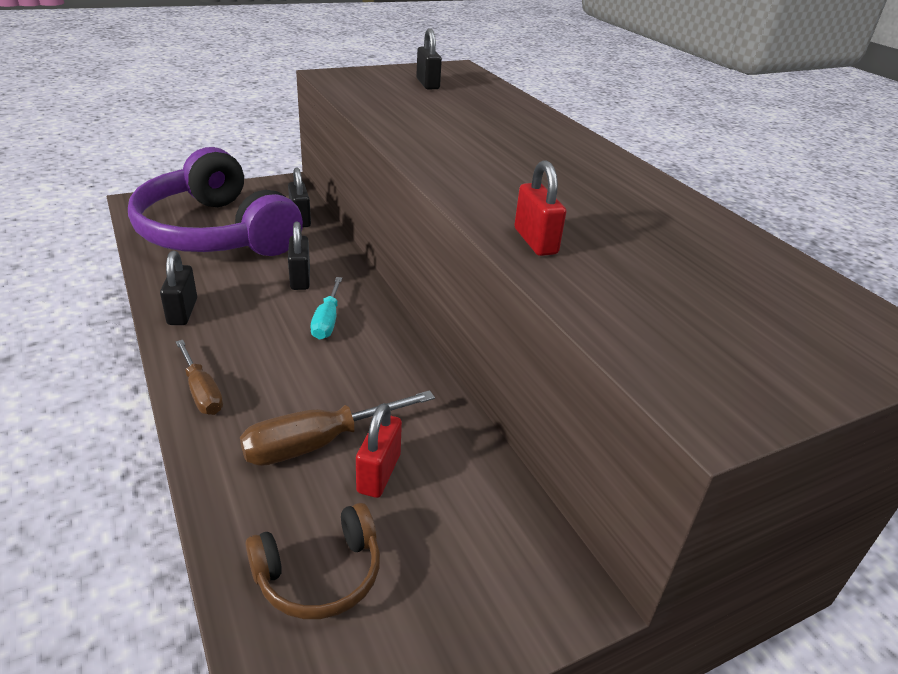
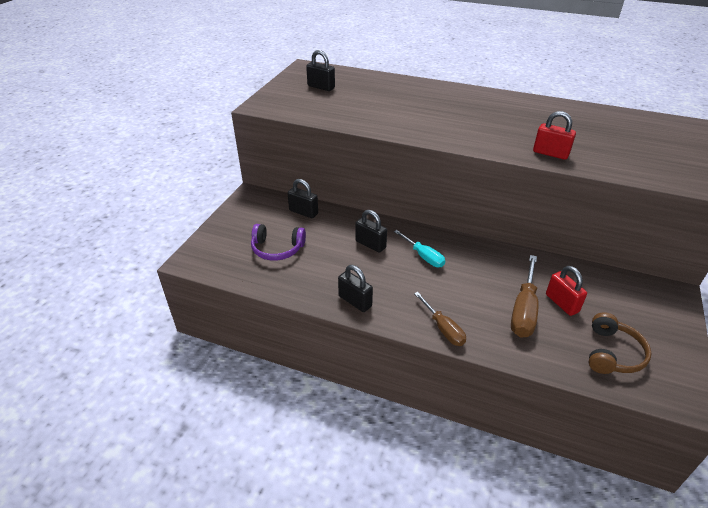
camera: 40 degrees left, 5 degrees up
purple headphones [128,147,303,256] -> purple headphones [251,224,306,261], size x0.44
brown screwdriver [176,340,223,415] -> brown screwdriver turned 45 degrees clockwise [414,292,466,346]

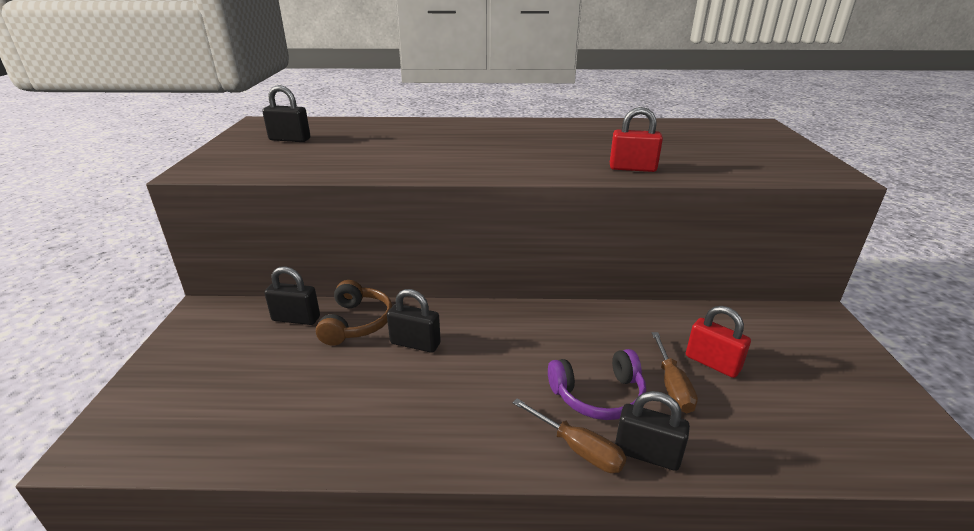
camera: 20 degrees left, 10 degrees down
purple headphones [251,224,306,261] -> purple headphones moved to [548,349,646,420]
black padlock [338,265,373,312] -> black padlock moved to [615,391,690,471]
turquoise screwdriver [394,230,445,267] -> none
brown screwdriver [511,255,539,338] -> brown screwdriver [652,332,698,413], size x0.65
brown headphones [589,312,652,374] -> brown headphones moved to [316,280,392,346]

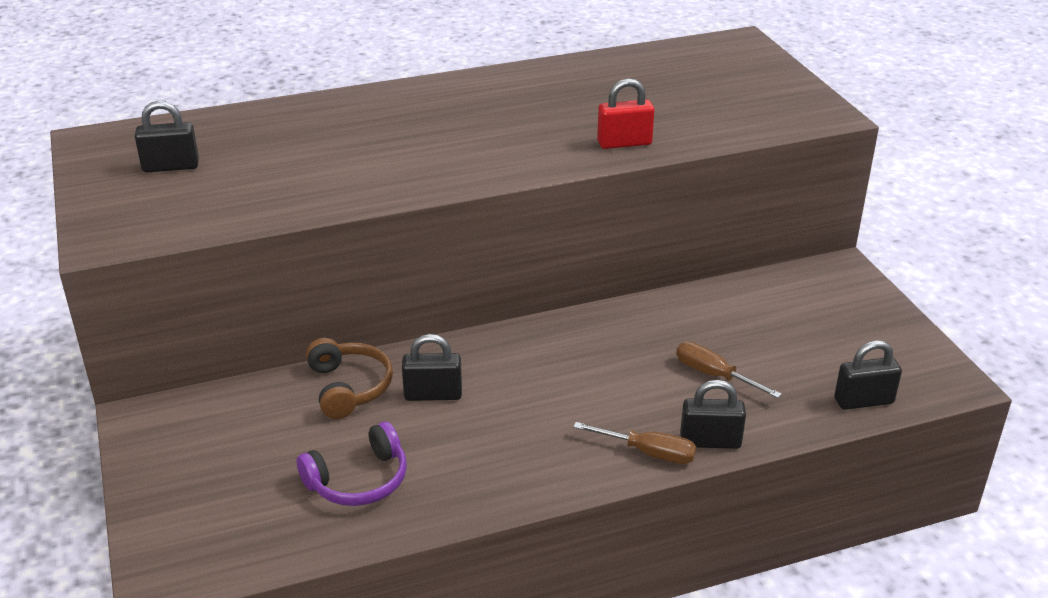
camera: 20 degrees left, 5 degrees up
black padlock [264,266,320,325] -> black padlock moved to [835,340,902,410]
purple headphones [548,349,646,420] -> purple headphones moved to [297,421,407,506]
brown screwdriver [652,332,698,413] -> brown screwdriver turned 150 degrees clockwise [676,342,782,398]
red padlock [686,306,751,378] -> none

